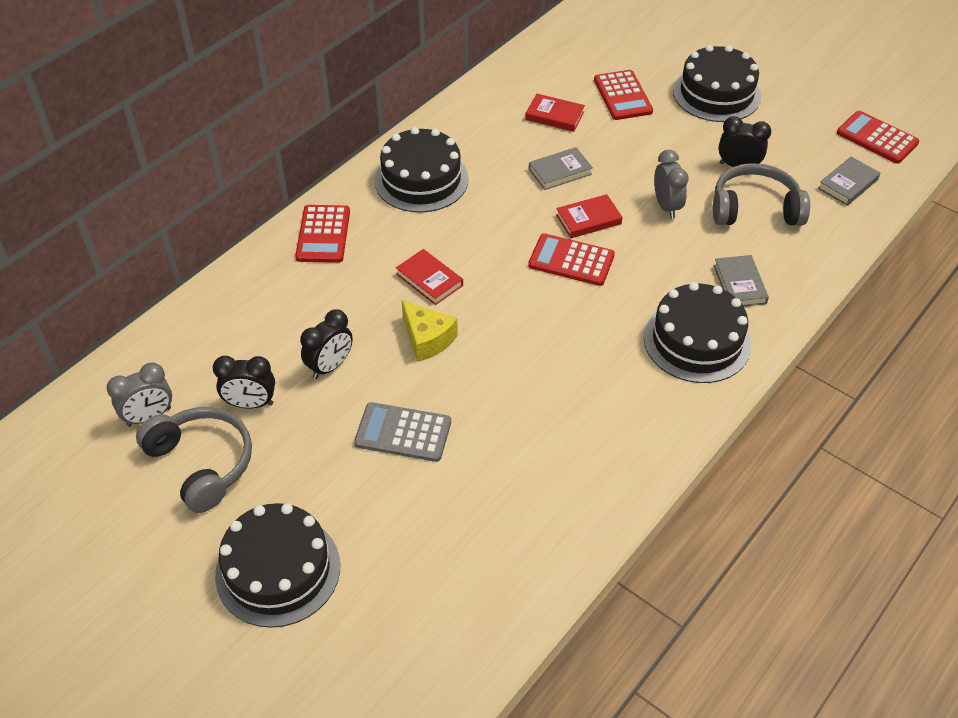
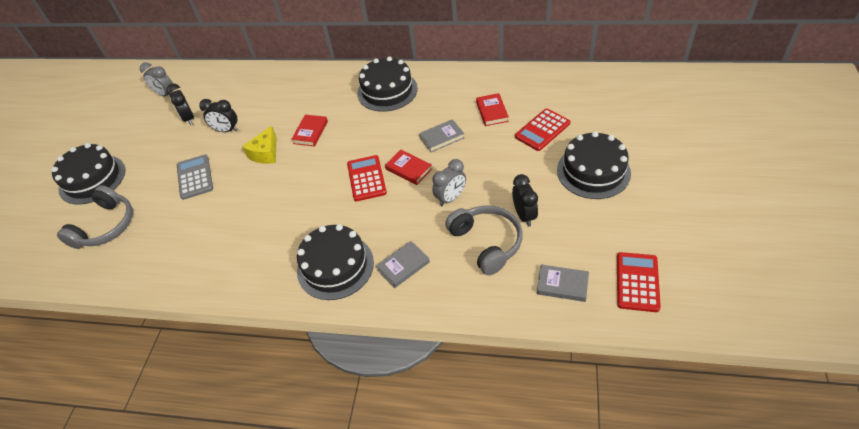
camera: 65 degrees right, 0 degrees up
grey headphones [136,407,252,513] -> grey headphones moved to [57,185,133,249]
red calculator [295,205,350,263] -> none
grey book [529,147,593,190] -> grey book turned 60 degrees counterclockwise [419,119,464,152]

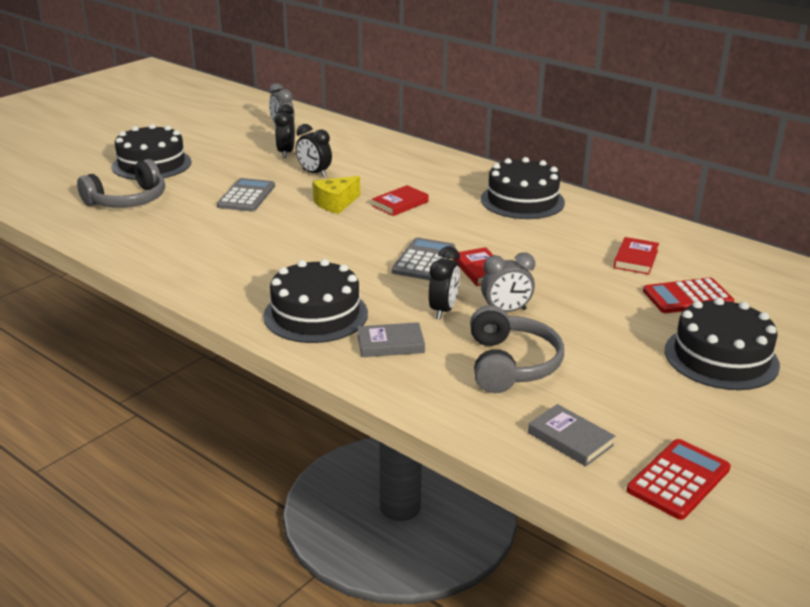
camera: 25 degrees right, 20 degrees down
red calculator [347,155,387,201] -> grey calculator [392,237,455,280]
grey book [419,119,464,152] -> none
black clock [512,174,538,227] -> black clock moved to [428,246,460,320]

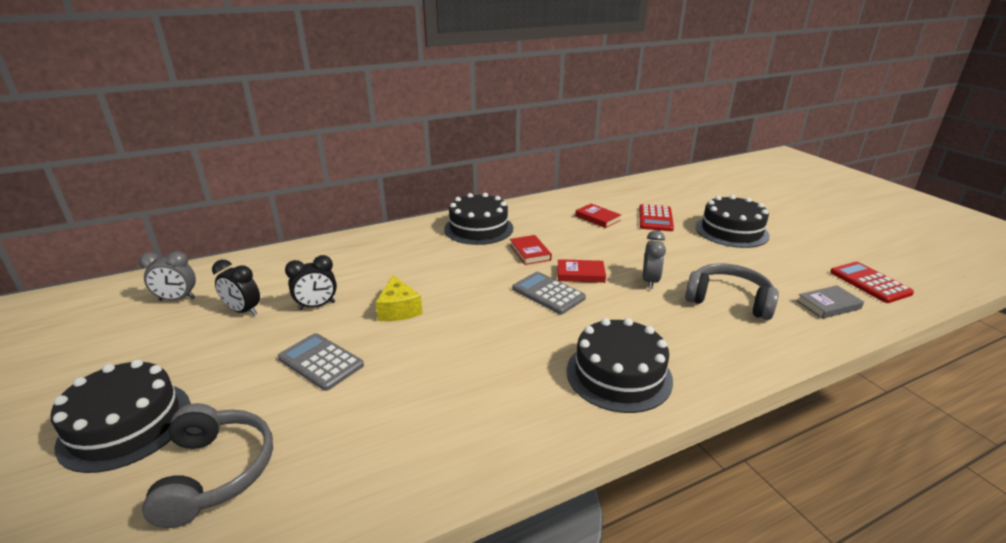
camera: 65 degrees left, 0 degrees up
grey book [357,322,425,357] -> none
red book [372,185,429,216] -> red book moved to [510,235,552,265]
black clock [428,246,460,320] -> none

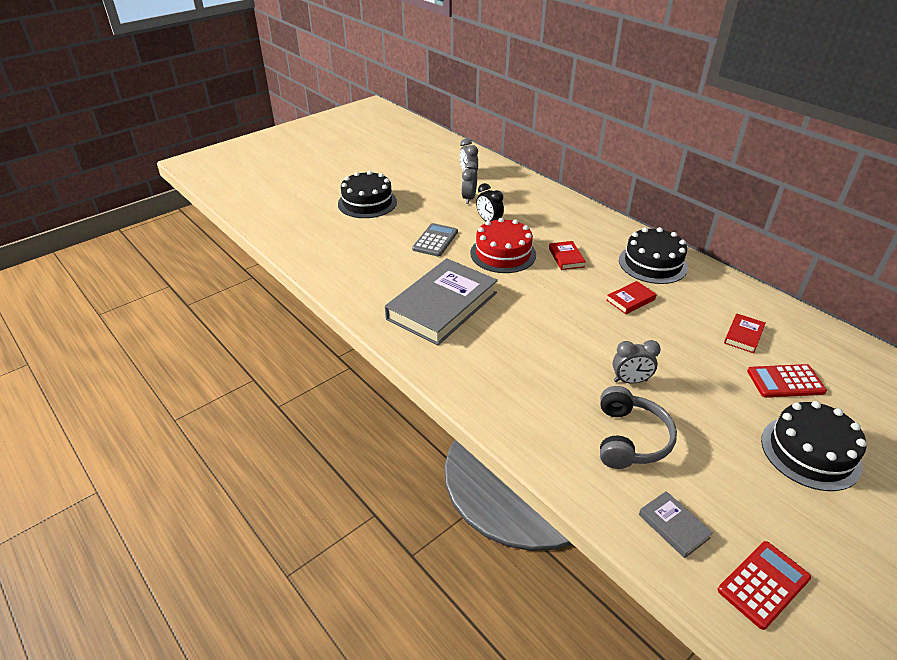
camera: 75 degrees right, 10 degrees up
grey headphones [142,403,273,528] -> none
black clock [212,260,260,316] -> grey clock [461,161,478,204]
yellow cheese [375,275,423,321] -> red cake [470,218,536,273]
grey calculator [512,272,586,314] -> none
red book [557,259,606,283] -> red book moved to [549,241,586,270]
black cake [567,318,673,413] -> none
none -> grey book [385,258,498,345]

